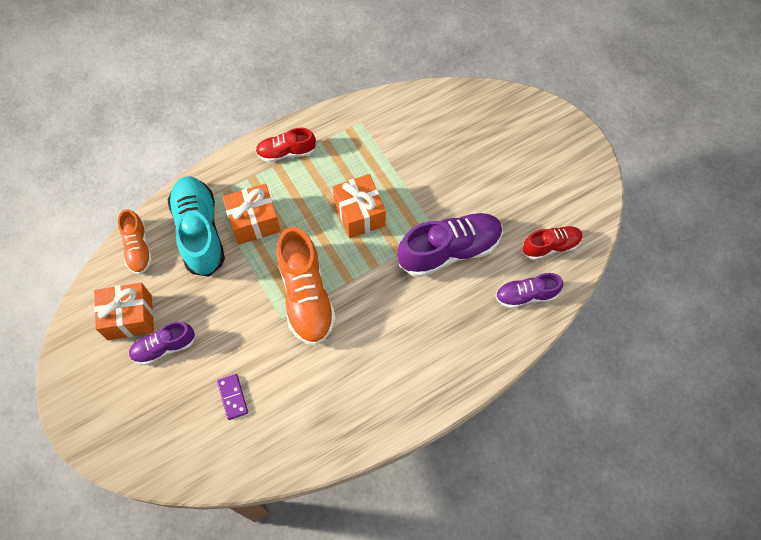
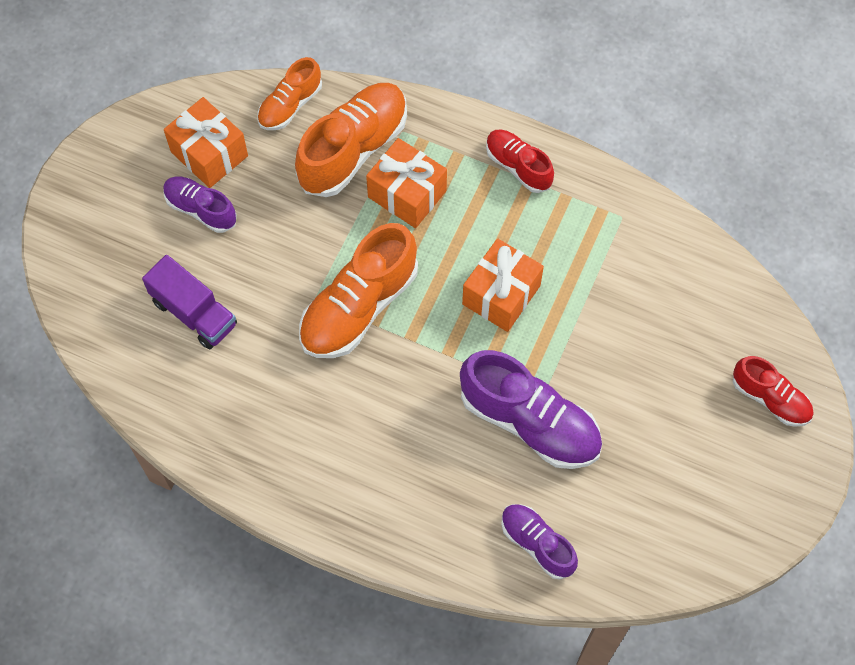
camera: 55 degrees right, 0 degrees up
turquoise shoe [168,176,225,277] -> orange shoe [295,83,407,197]
purple domino [217,374,248,420] -> purple truck [142,255,237,349]
red shoe [522,226,583,260] -> red shoe moved to [733,356,813,427]

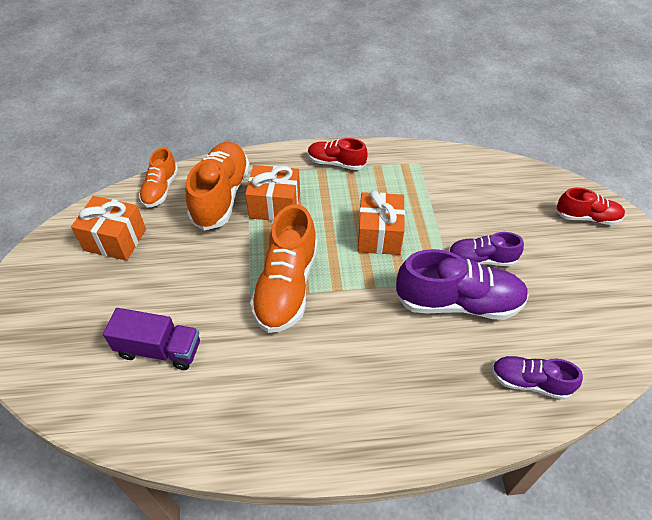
camera: 30 degrees left, 15 degrees down
purple shoe [163,177,237,233] -> purple shoe moved to [449,232,524,266]

